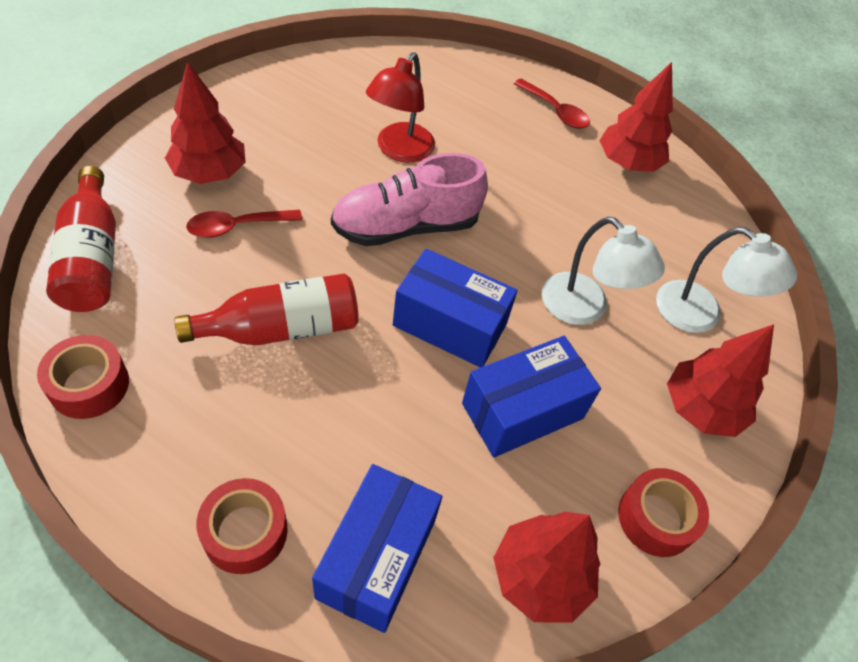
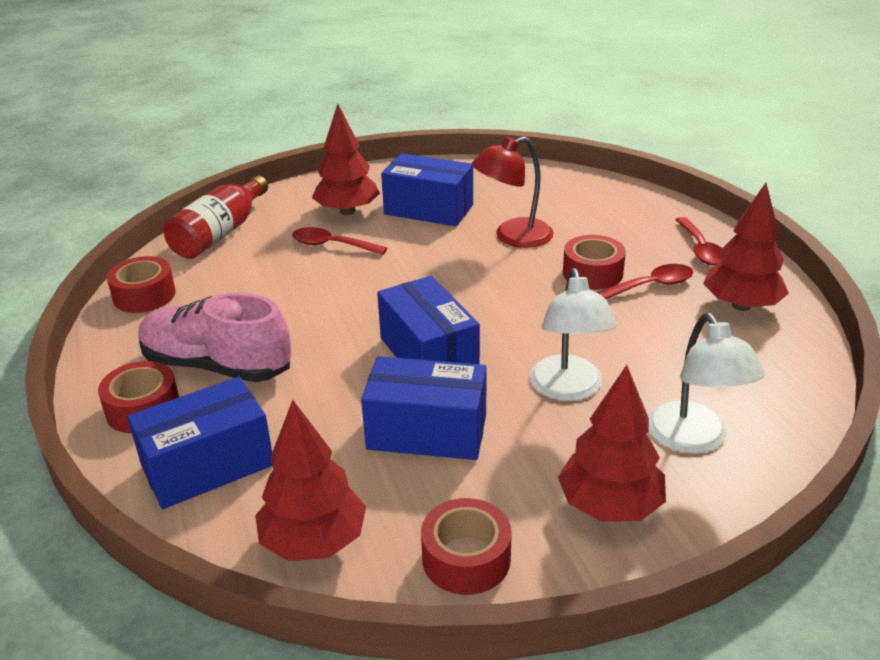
camera: 45 degrees right, 20 degrees down
red bottle [174,273,359,346] -> none
pink shoe [331,153,488,246] -> pink shoe moved to [139,293,291,382]
none -> blue box [381,153,473,226]
none -> red tape [563,235,626,290]
none -> red spoon [597,264,693,299]

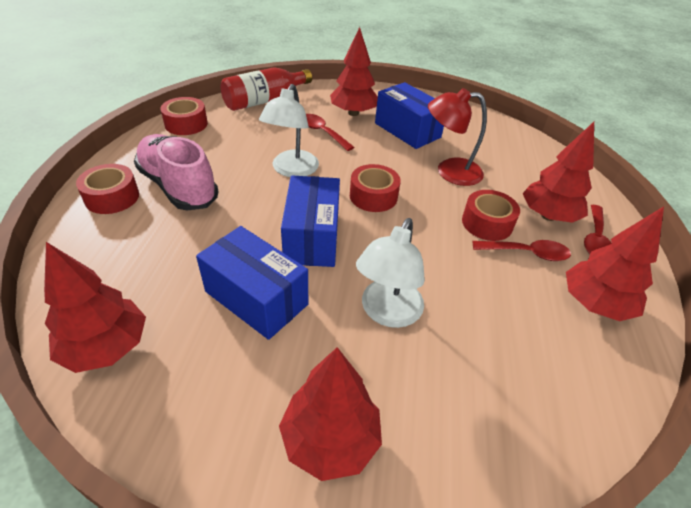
camera: 25 degrees right, 10 degrees up
blue box [127,377,273,509] -> none
red tape [421,498,512,595] -> red tape moved to [350,164,401,212]
white lamp [648,313,765,454] -> white lamp moved to [259,84,319,177]
none -> red tree [523,122,594,223]

